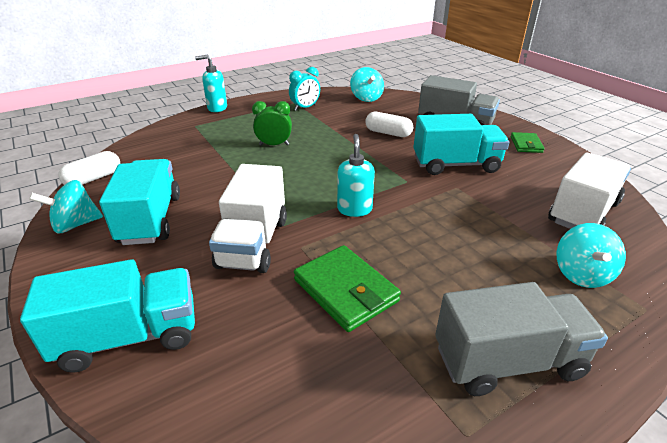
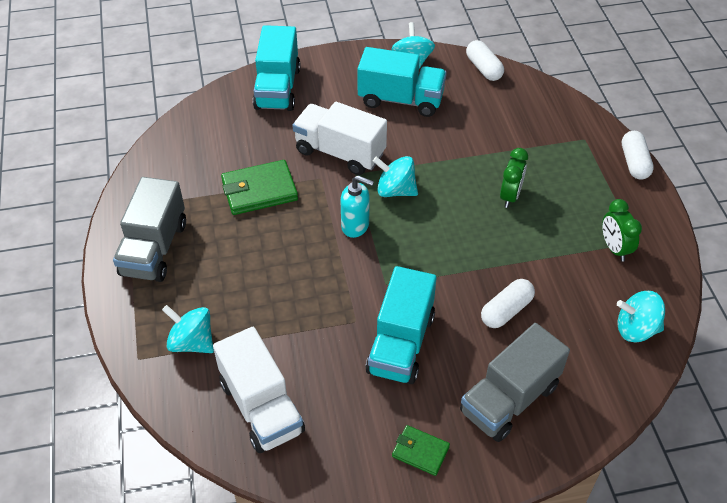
camera: 110 degrees right, 15 degrees up
turquoise soap dispenser [195,55,227,112] -> white capsule [622,131,654,180]
turquoise clock [289,67,320,111] -> green clock [602,199,642,262]
none -> turquoise spinning top [373,156,418,197]

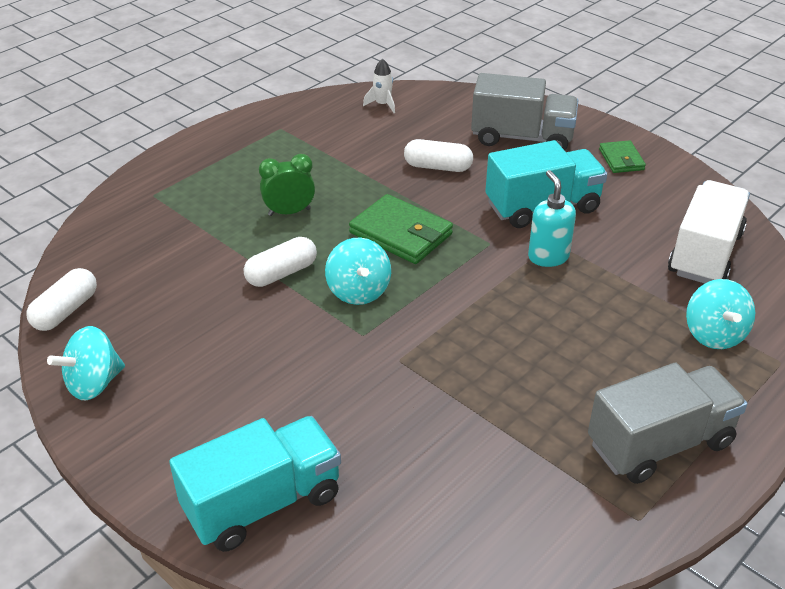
camera: 125 degrees left, 10 degrees down
green wallet [221,160,298,215] -> green wallet moved to [349,194,453,264]
white truck [292,102,387,175] -> none
turquoise soap dispenser [340,175,374,238] -> turquoise soap dispenser moved to [528,170,576,267]
turquoise truck [357,47,447,117] -> none
green clock [602,199,642,262] -> none
turquoise spinning top [617,291,665,342] -> white rocket [363,58,395,113]
white capsule [622,131,654,180] -> white capsule moved to [244,237,317,287]

